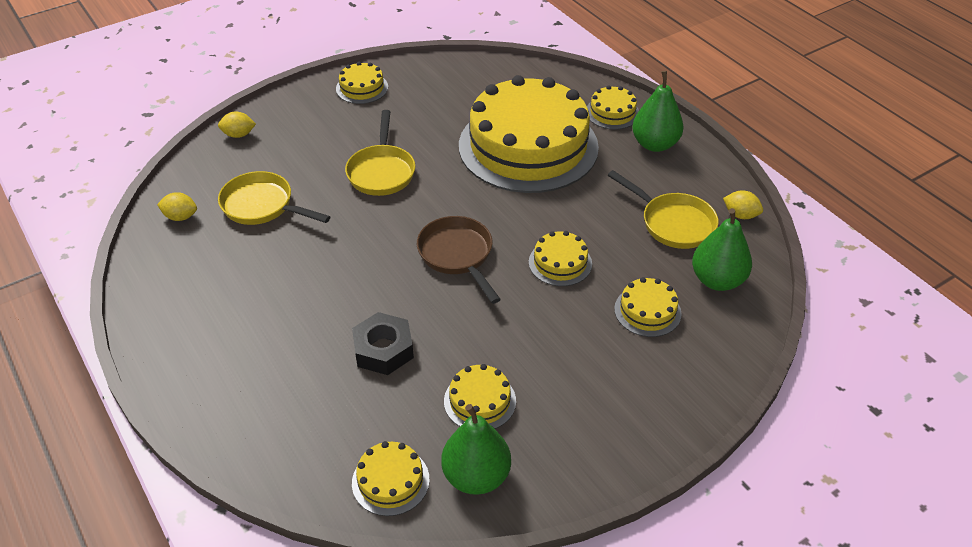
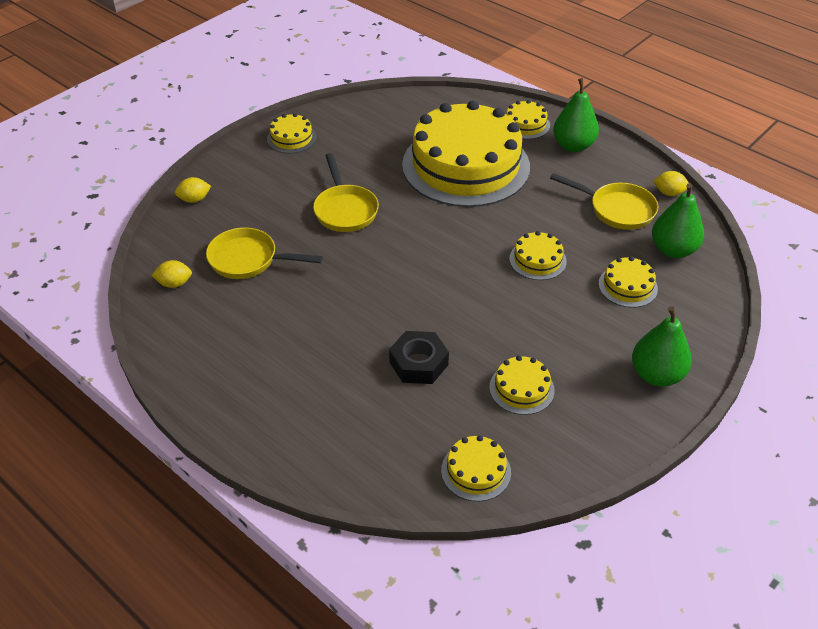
camera: 15 degrees left, 0 degrees up
brown pan [417,216,501,304] -> none
green pear [441,404,511,495] -> green pear moved to [632,306,692,387]

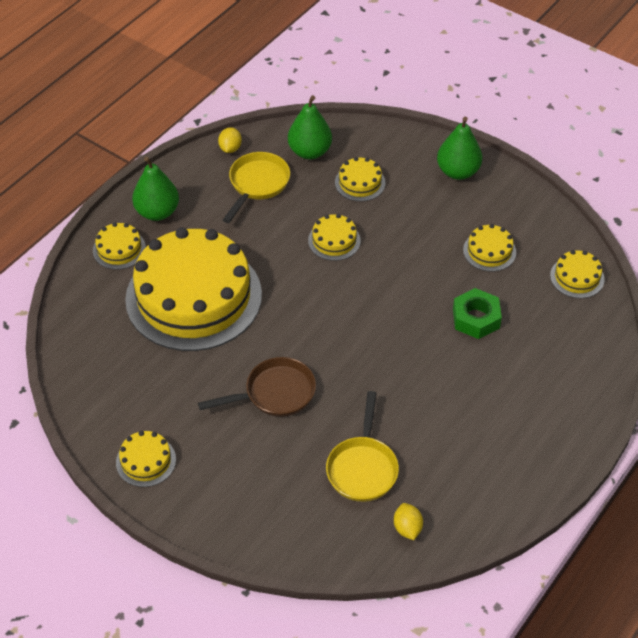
camera: 95 degrees left, 5 degrees up
yellow lemon [175,177,211,203] -> none
yellow pan [313,153,379,232] -> brown pan [198,357,316,417]
black nut [389,331,449,384] -> green nut [453,288,502,339]

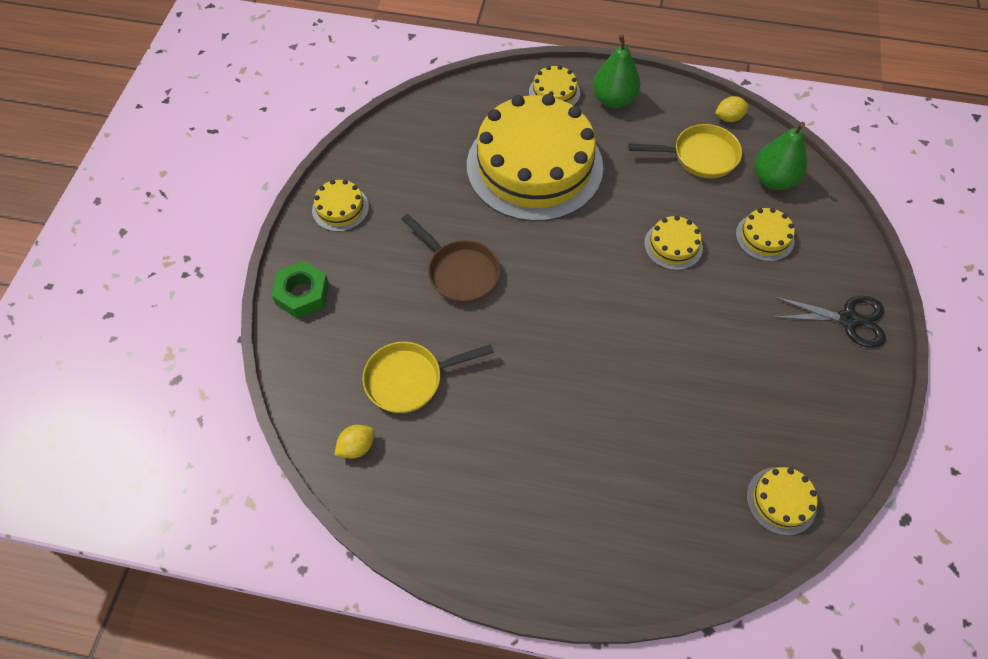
camera: 65 degrees right, 10 degrees up
green pear [437,117,483,180] -> black scissors [772,296,886,348]
green nut [453,288,502,339] -> green nut moved to [271,261,329,319]
yellow cake [463,224,516,272] -> none

